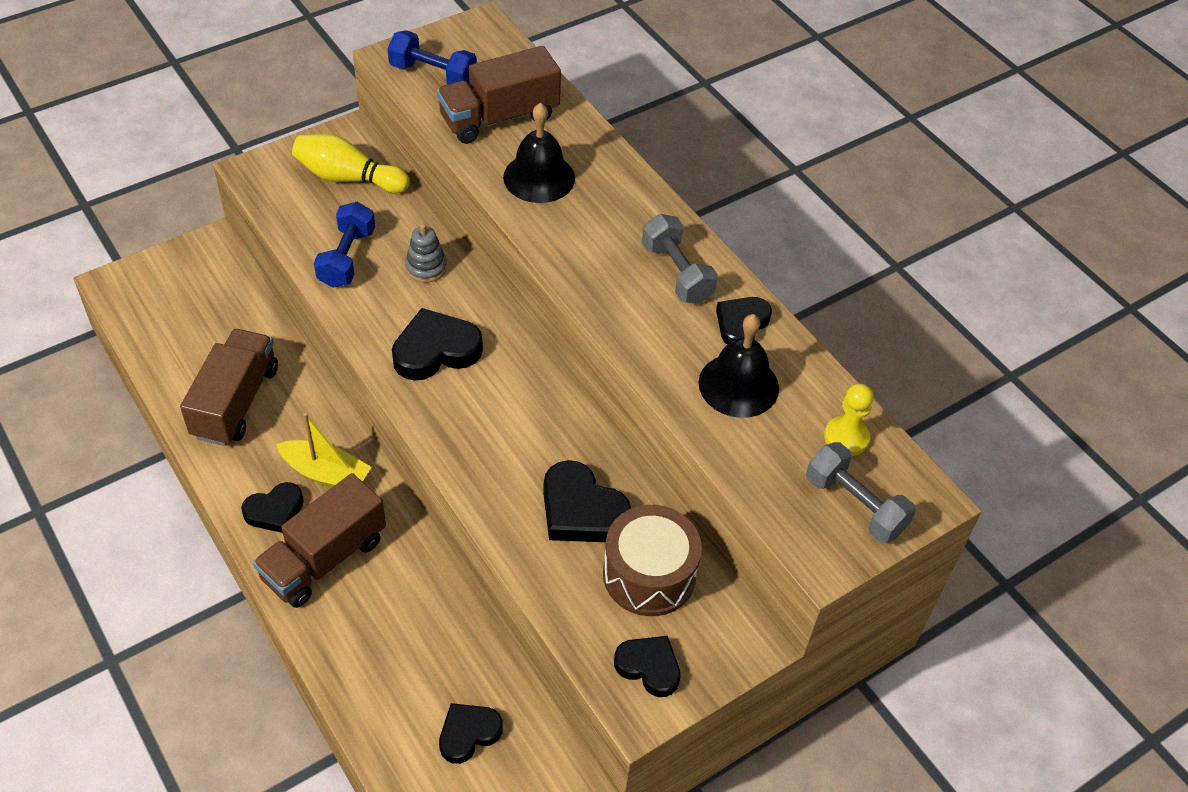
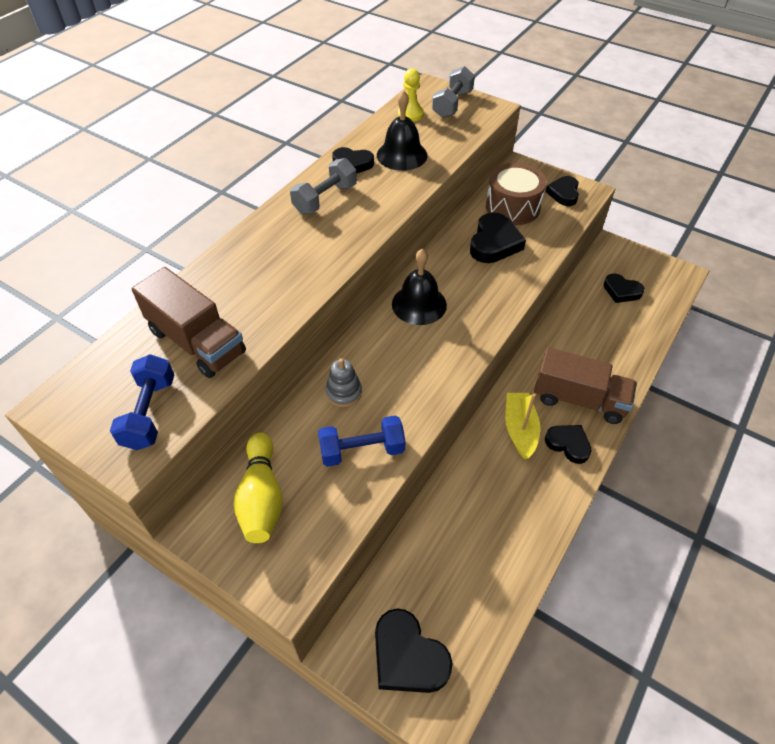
camera: 110 degrees left, 0 degrees up
brown truck [180,329,278,446] -> none
black heart [392,308,483,381] -> black heart moved to [375,608,453,693]
black bell [503,103,575,203] -> black bell moved to [392,249,447,325]

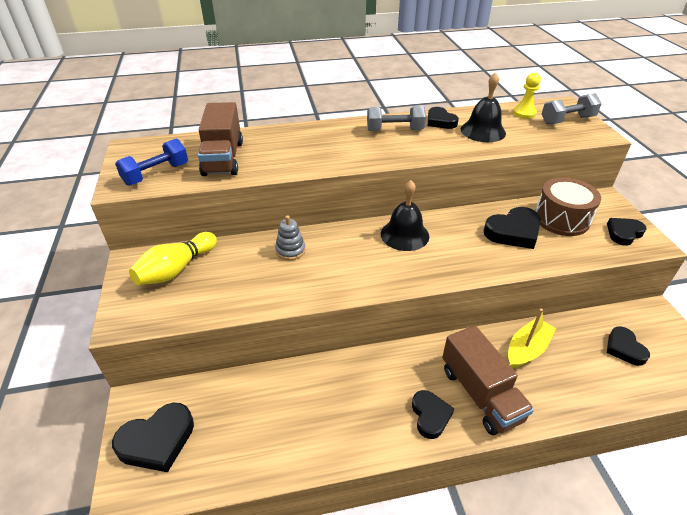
camera: 45 degrees right, 10 degrees down
blue dumbbell [318,415,406,467] -> none
black heart [375,608,453,693] -> black heart turned 120 degrees counterclockwise [112,403,194,472]
yellow boat [505,393,540,459] -> yellow boat moved to [508,309,556,368]

